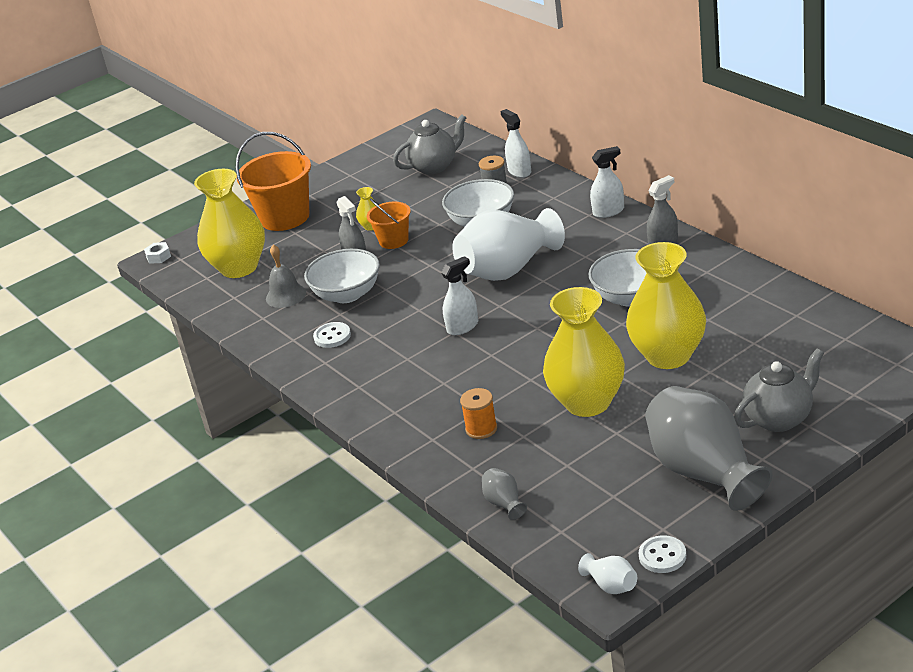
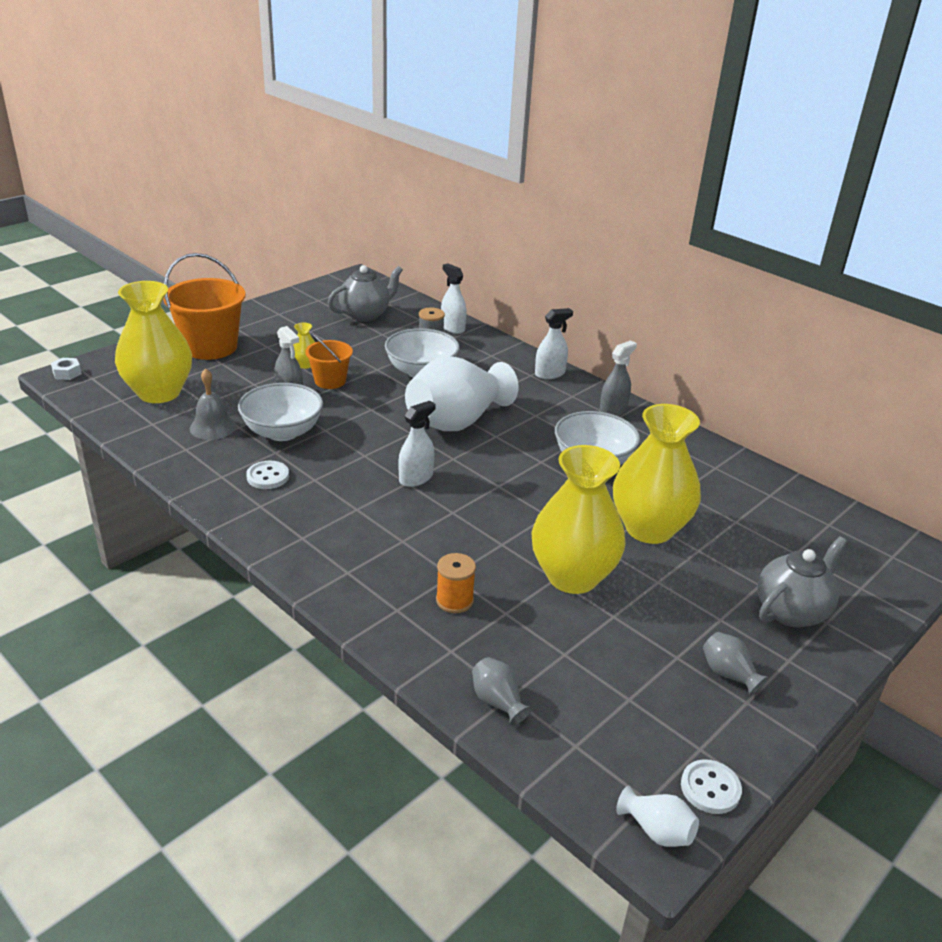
camera: 15 degrees left, 0 degrees up
grey vase [645,386,773,511] -> grey vase [703,632,768,696], size x0.41

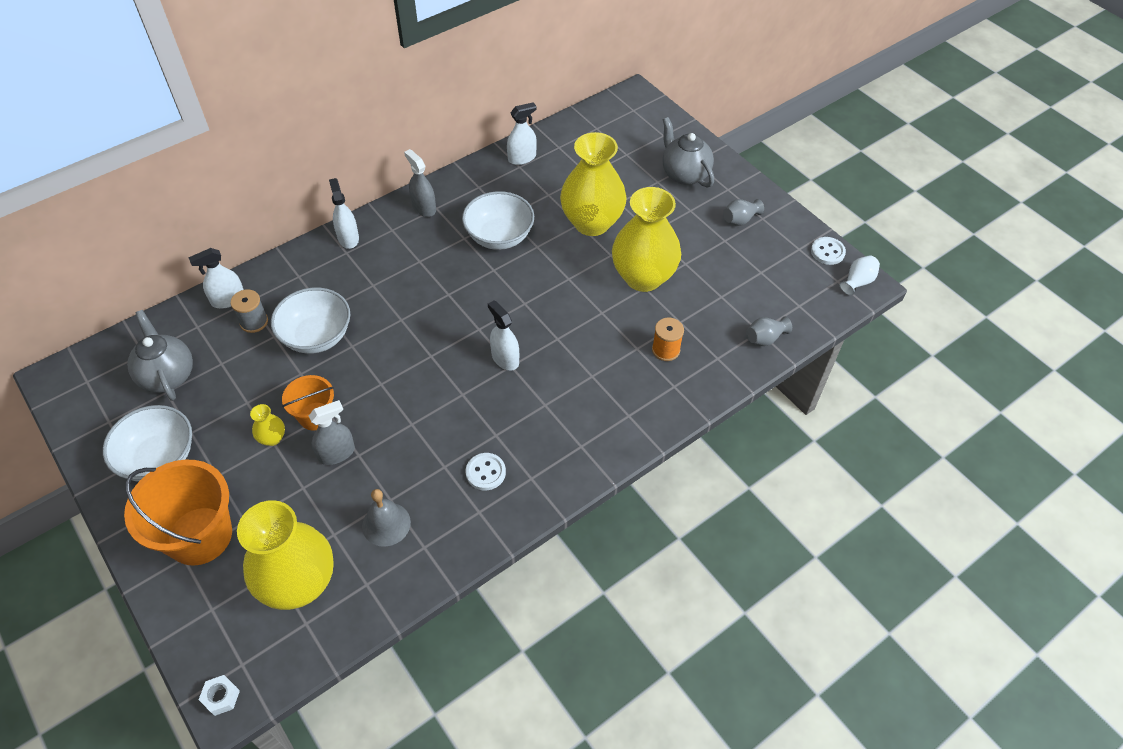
camera: 80 degrees left, 20 degrees up
white bowl [238,383,323,441] -> white bowl moved to [103,405,192,482]
white vase [405,356,519,431] -> none
none -> white spray bottle [507,102,537,165]

